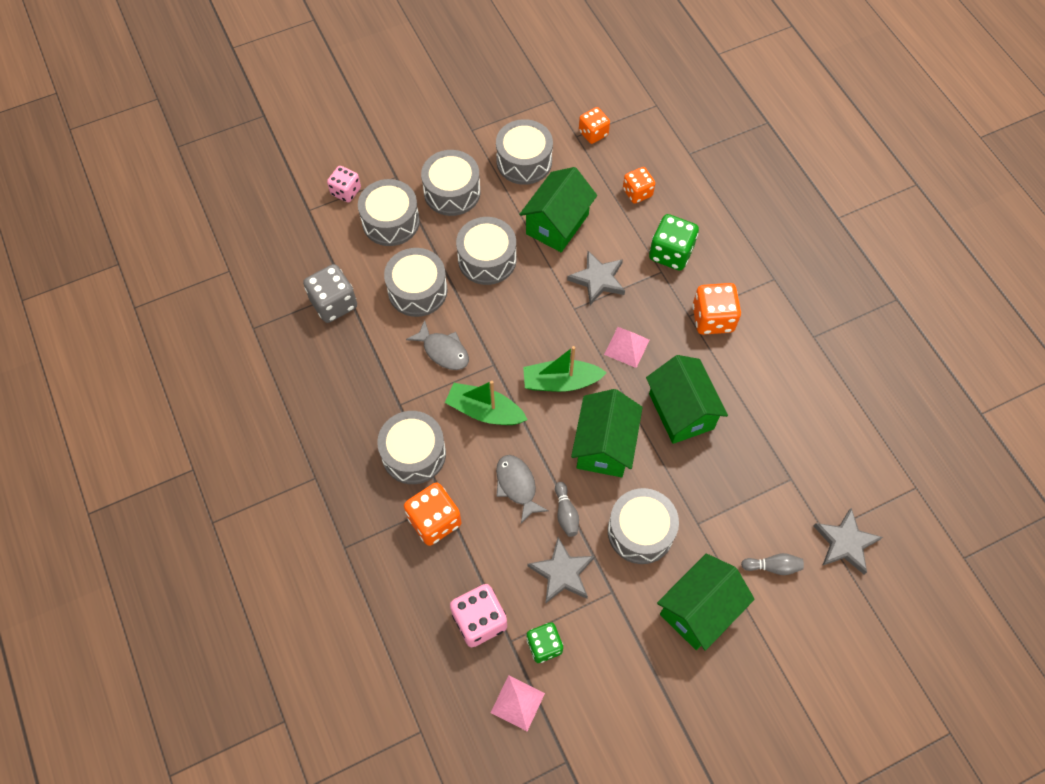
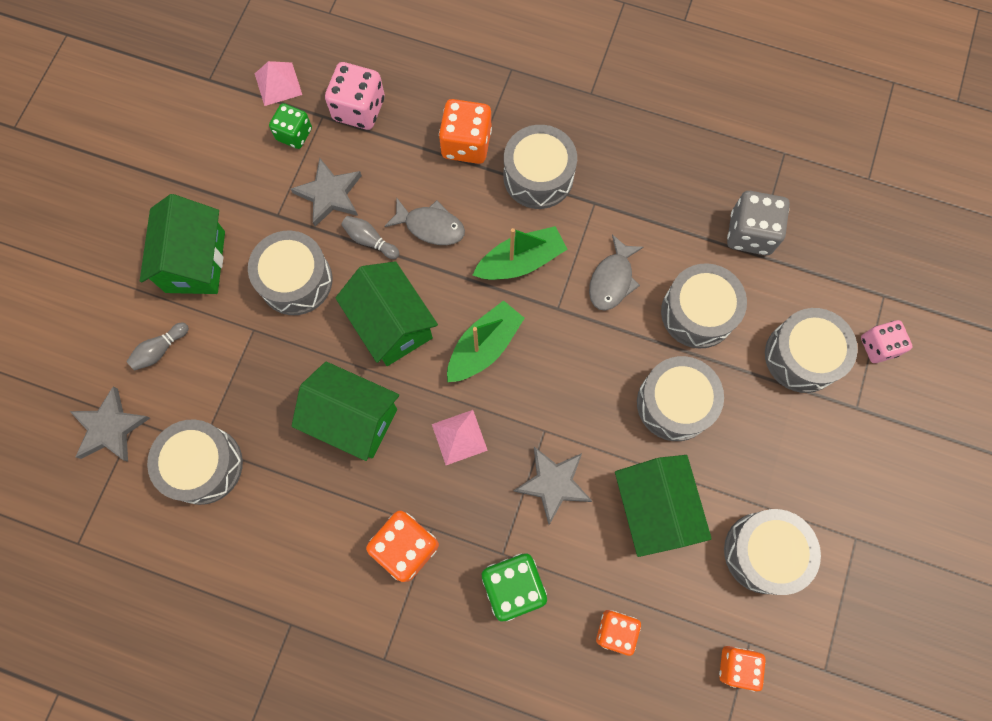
camera: 135 degrees right, 10 degrees up
grey fish [406,320,469,370] -> grey fish turned 60 degrees counterclockwise [589,234,644,311]
grey drum [421,150,480,216] -> grey drum moved to [147,420,243,505]

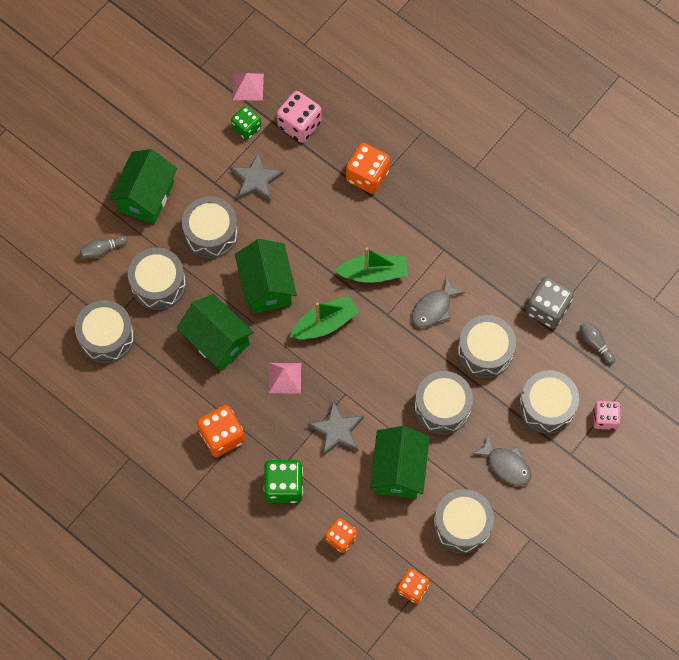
camera: 20 degrees right, 5 degrees down
grey star [70,387,150,462] -> none
grey bowling pin [341,216,399,259] -> grey bowling pin moved to [580,321,615,364]
grey fish [384,198,465,245] -> grey fish moved to [472,435,531,486]
grey drum [503,125,577,209] -> grey drum moved to [128,248,186,310]

